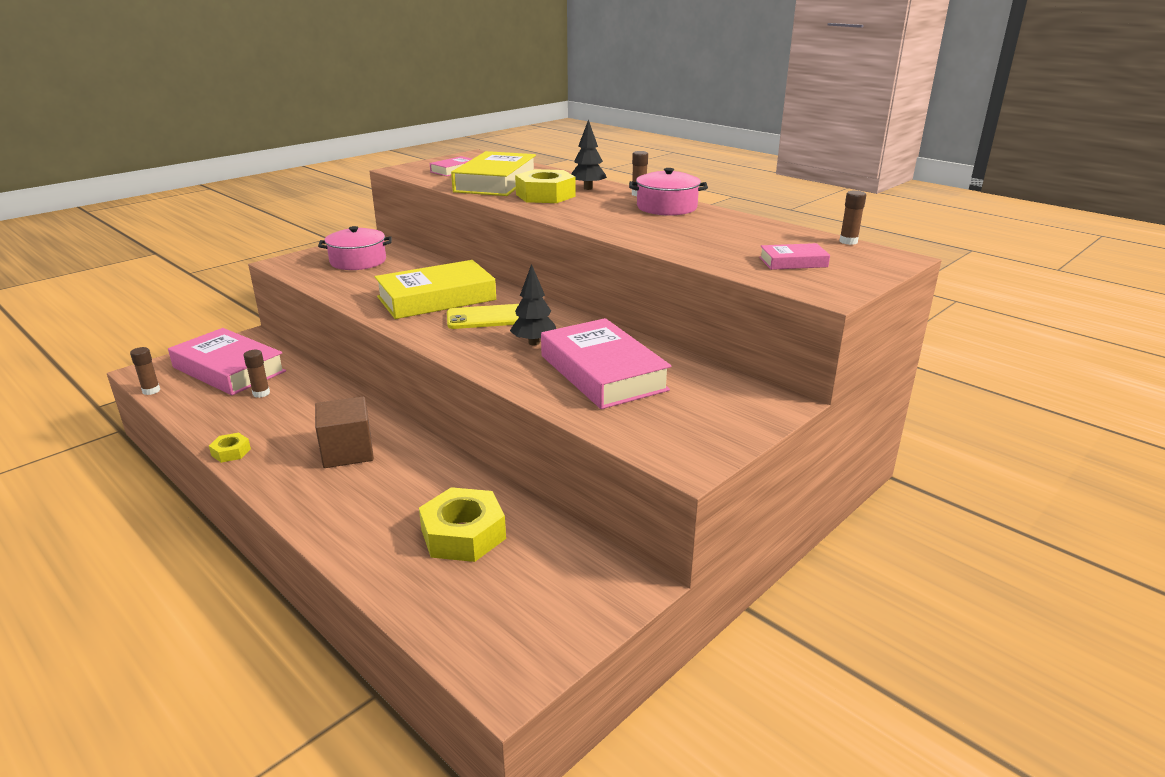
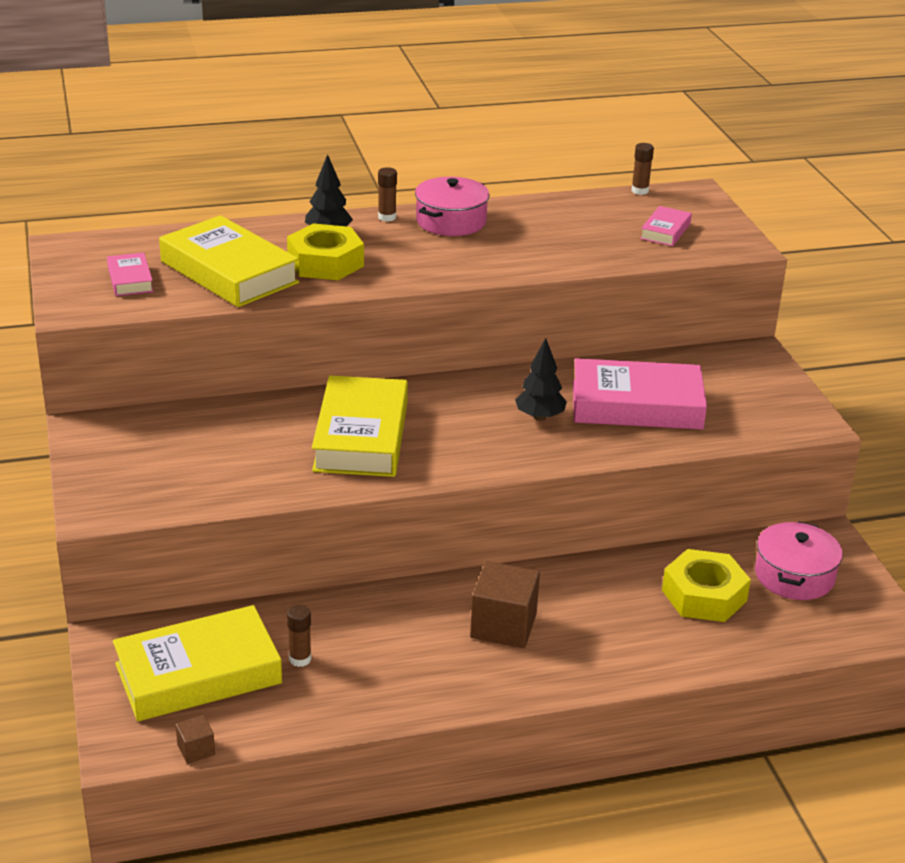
camera: 60 degrees left, 5 degrees up
brown glue stick [130,347,160,395] -> brown cube [176,715,215,764]
pink book [168,328,286,395] -> yellow book [113,605,282,721]
yellow nut [209,433,251,463] -> none
pink pot [318,226,392,270] -> pink pot moved to [755,521,843,600]
yellow phone [447,304,519,329] -> none

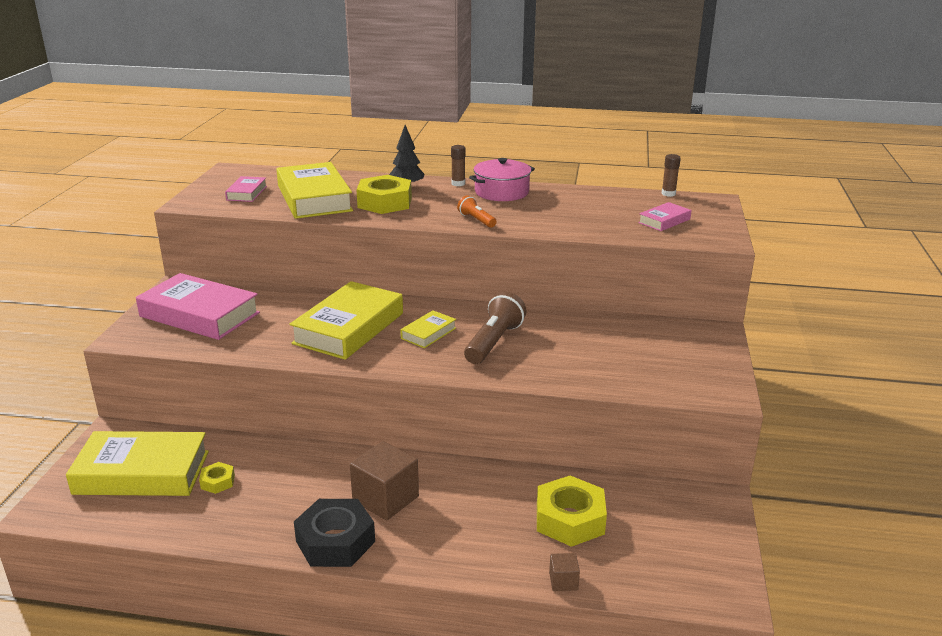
camera: 25 degrees right, 5 degrees down
brown cube [176,715,215,764] -> brown cube moved to [549,553,580,591]
brown glue stick [287,605,311,667] -> yellow nut [199,462,235,494]
black tree [515,338,567,421] -> brown flashlight [464,292,527,364]
pink book [573,358,707,430] -> pink book moved to [136,273,260,340]
pink pot [755,521,843,600] -> none
none -> black nut [294,499,375,567]
none -> yellow book [400,310,456,348]
none -> orange flashlight [457,196,497,228]

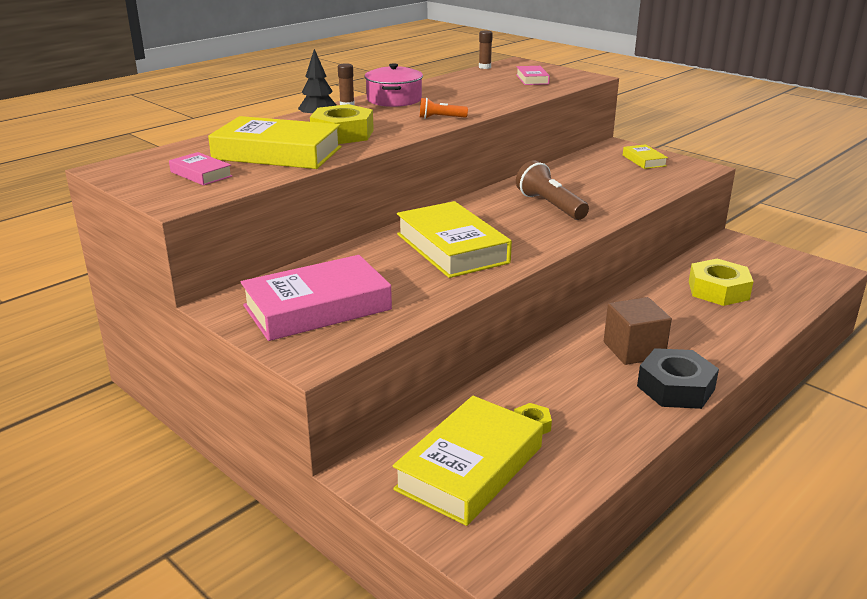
camera: 55 degrees left, 0 degrees up
yellow book [400,310,456,348] -> yellow book moved to [623,144,668,169]
brown cube [549,553,580,591] -> none

